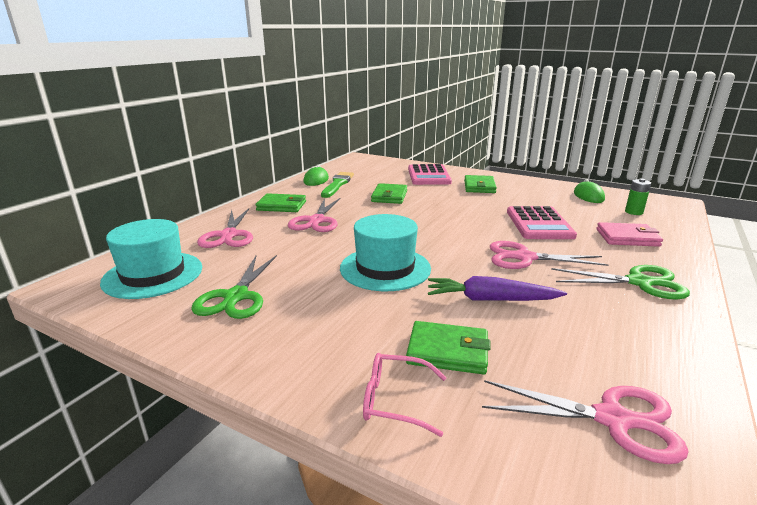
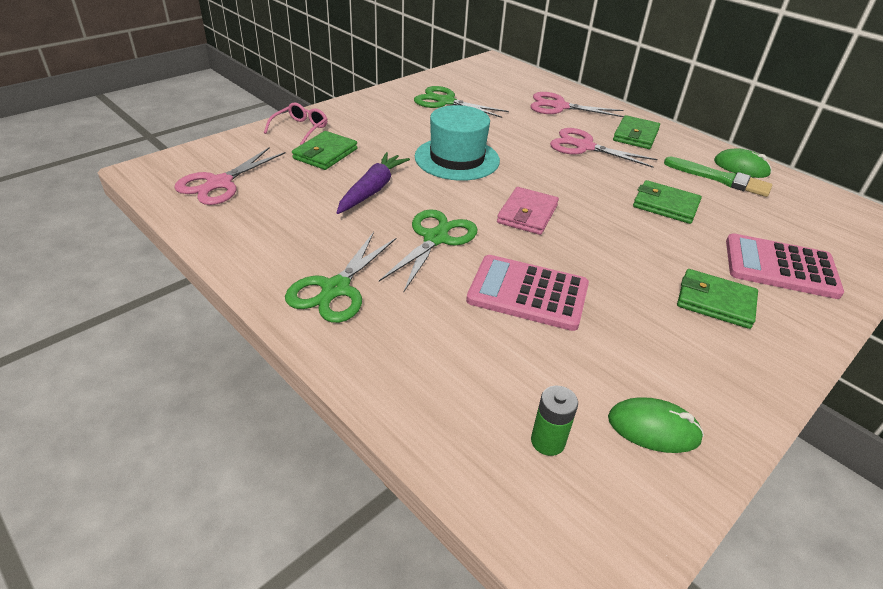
camera: 105 degrees right, 15 degrees up
turquoise hat [100,219,202,299] -> none
pink scissors [490,241,608,269] -> green scissors [379,209,478,291]
pink wallet [596,222,663,247] -> pink wallet moved to [497,187,559,235]

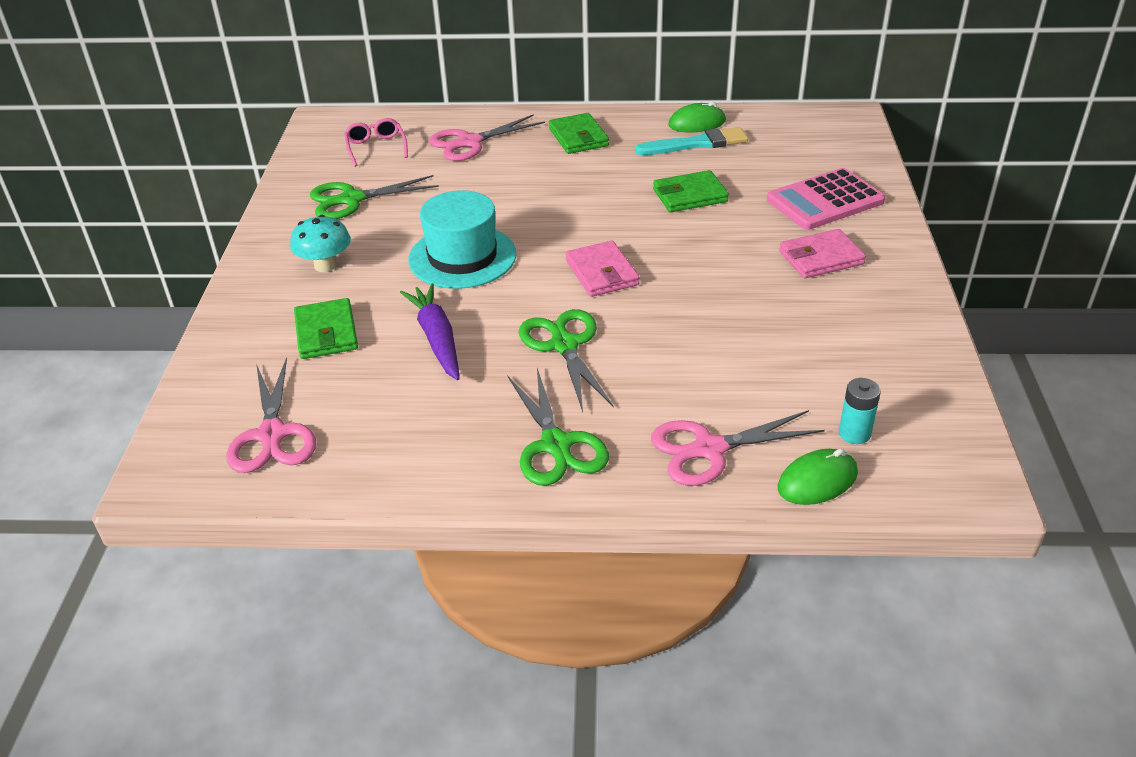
camera: 40 degrees left, 0 degrees up
pink glasses [264,102,327,145] -> pink glasses moved to [344,118,408,167]
pink calculator [466,255,589,331] -> none
green battery [531,386,578,456] -> turquoise battery [839,378,881,444]
pink scissors [550,128,658,168] -> pink scissors moved to [651,410,825,486]
green mouse [608,397,704,453] -> green mouse moved to [777,448,858,505]
green brush [664,157,772,197] -> turquoise brush [635,127,748,155]
green wallet [677,269,758,329] -> pink wallet [779,229,866,278]
none -> turquoise mushroom [290,215,351,272]

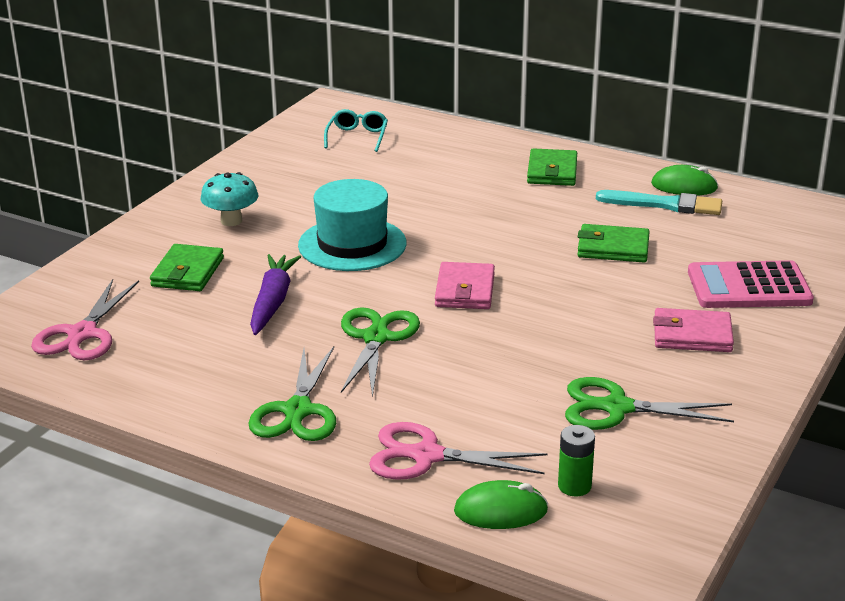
camera: 25 degrees right, 10 degrees down
green scissors [310,175,439,219] -> green scissors moved to [565,377,734,430]
pink glasses [344,118,408,167] -> turquoise glasses [324,109,388,152]
pink scissors [429,114,545,161] -> none
turquoise battery [839,378,881,444] -> green battery [558,425,595,496]

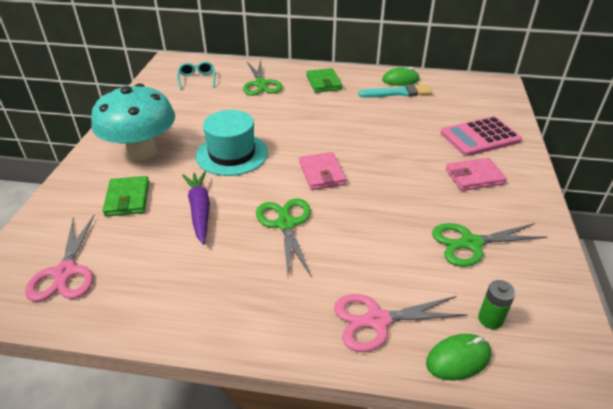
camera: 20 degrees left, 10 degrees up
turquoise mushroom [201,172,258,226] -> turquoise mushroom [91,83,175,161], size x1.99
green scissors [248,347,336,441] -> green scissors moved to [243,60,283,96]
green wallet [577,224,650,263] -> none

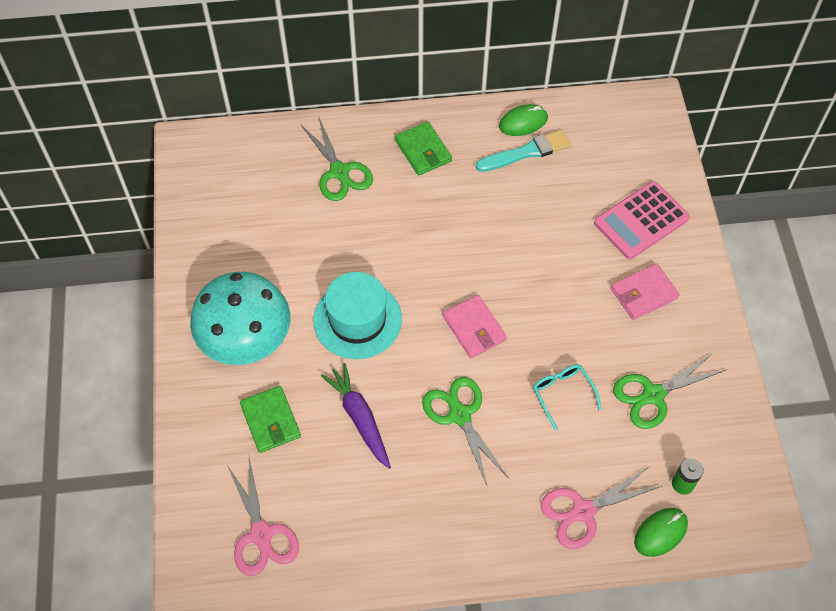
camera: 15 degrees left, 20 degrees up
turquoise glasses [177,61,215,90] -> turquoise glasses moved to [533,364,601,430]

